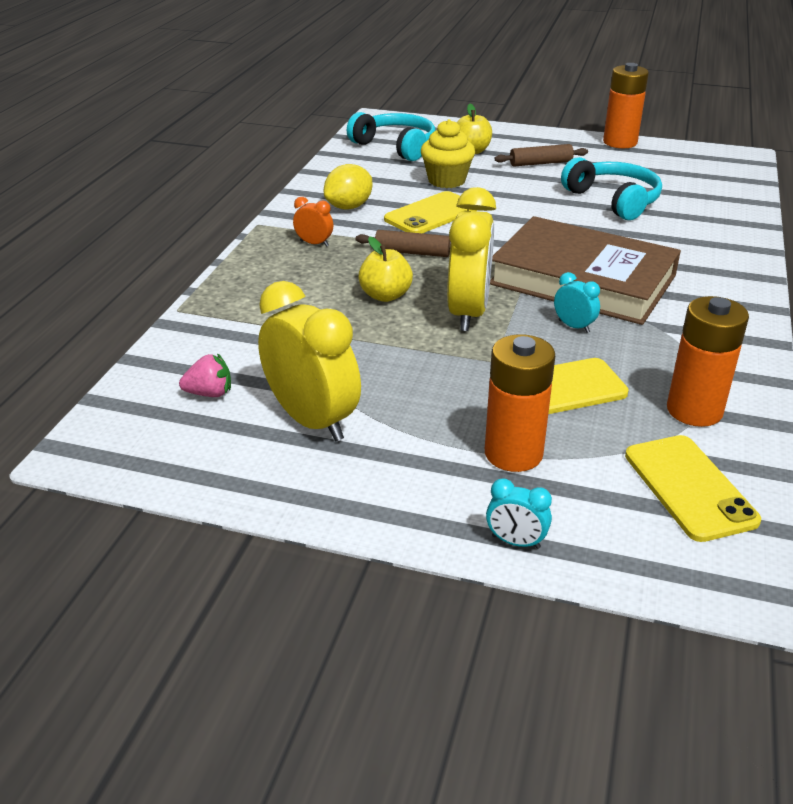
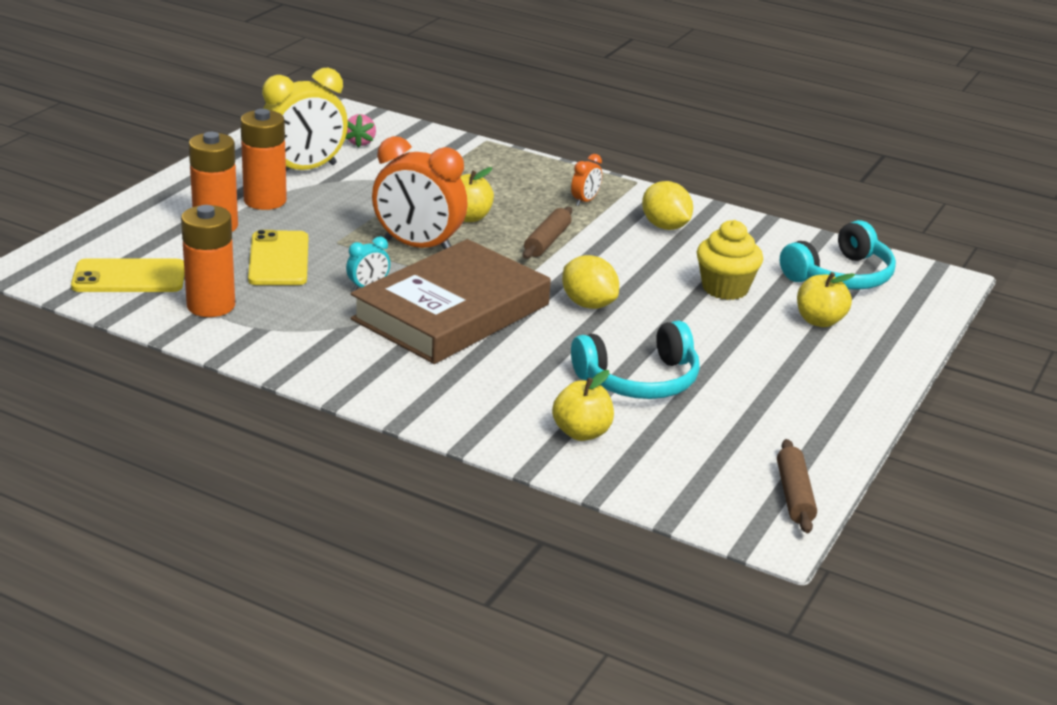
camera: 100 degrees right, 5 degrees down
yellow phone [384,191,478,233] -> none
yellow clock [447,187,496,331] -> orange clock [372,136,467,249]
turquoise clock [486,478,552,549] -> none
brown rolling pin [495,144,588,167] -> brown rolling pin moved to [777,439,817,533]
orange battery [603,63,649,148] -> orange battery moved to [240,109,287,210]
none -> yellow apple [552,370,614,441]
none -> yellow lemon [562,255,619,309]

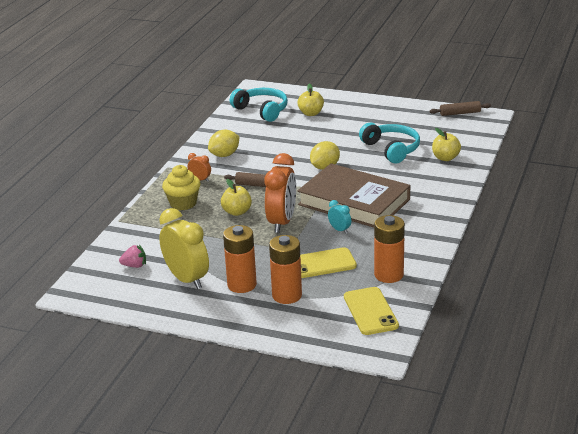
camera: 95 degrees left, 0 degrees up
yellow cupcake [697,220,763,300] -> yellow cupcake moved to [162,165,200,210]

